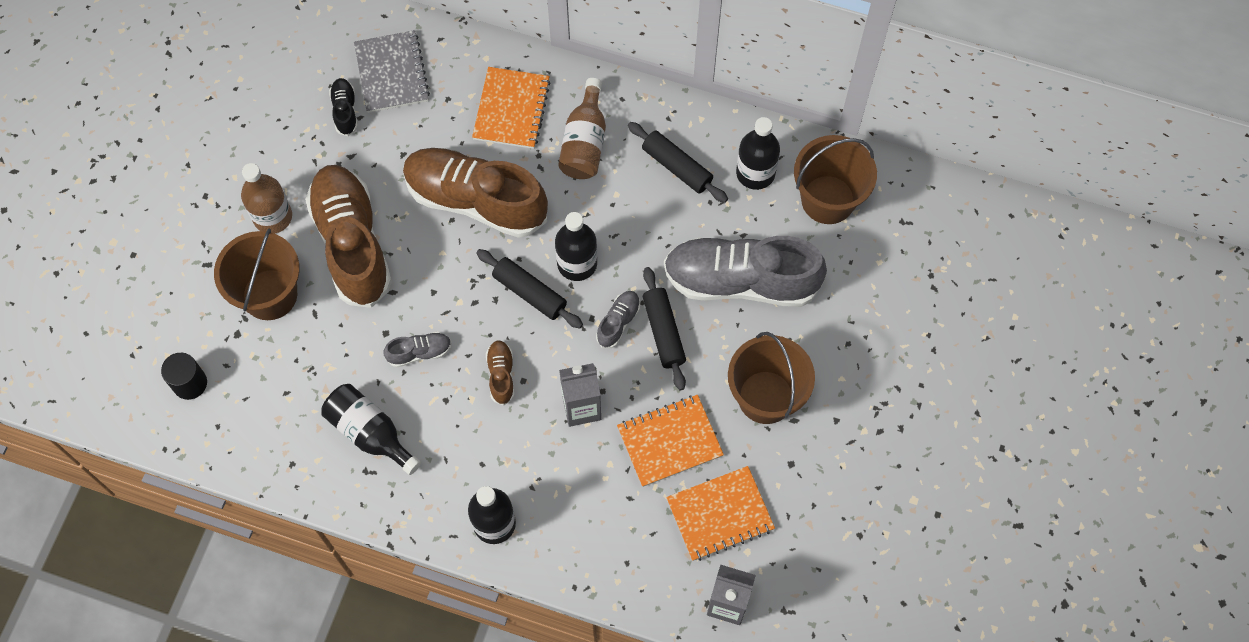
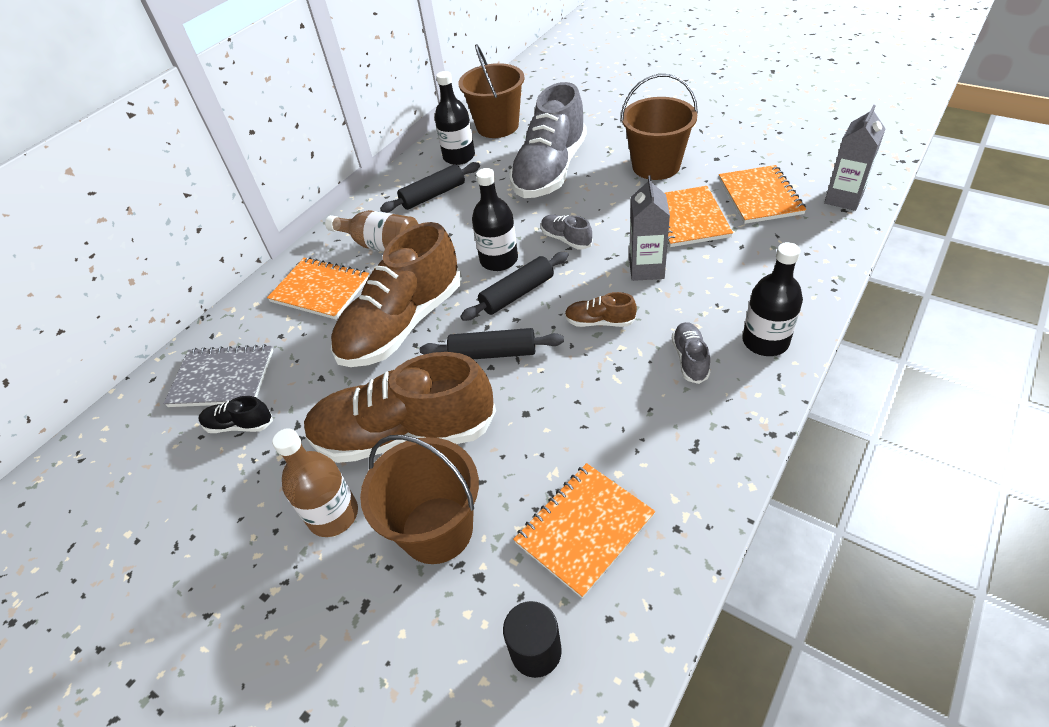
camera: 70 degrees left, 20 degrees down
black bottle [321,384,421,475] -> none
grey shoe [384,332,452,367] -> grey shoe moved to [672,322,710,384]
black rolling pin [643,267,686,390] -> black rolling pin moved to [420,328,564,359]
none -> orange notebook [513,463,655,599]

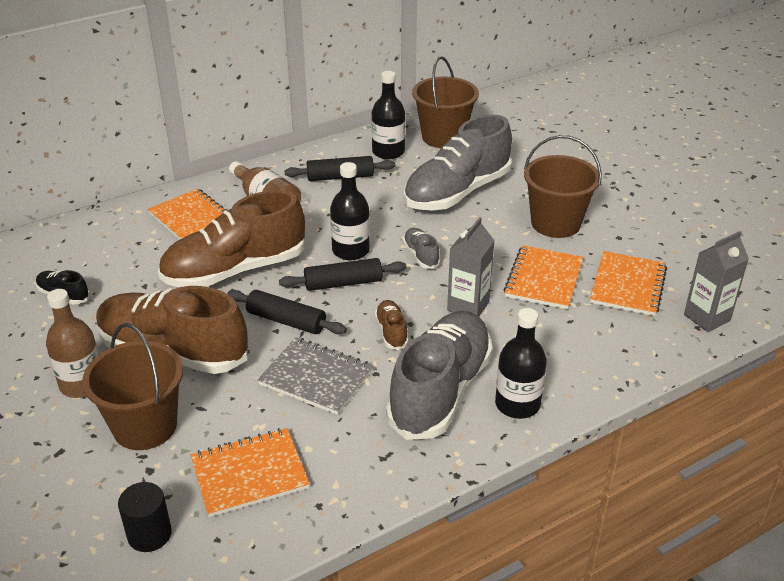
camera: 20 degrees right, 10 degrees down
grey notebook [164,344,273,407] -> grey notebook moved to [258,337,373,415]
brown shoe [565,292,637,327] -> brown shoe turned 45 degrees clockwise [375,300,408,350]
grey shoe [672,322,710,384] -> grey shoe [386,311,493,440], size x2.39

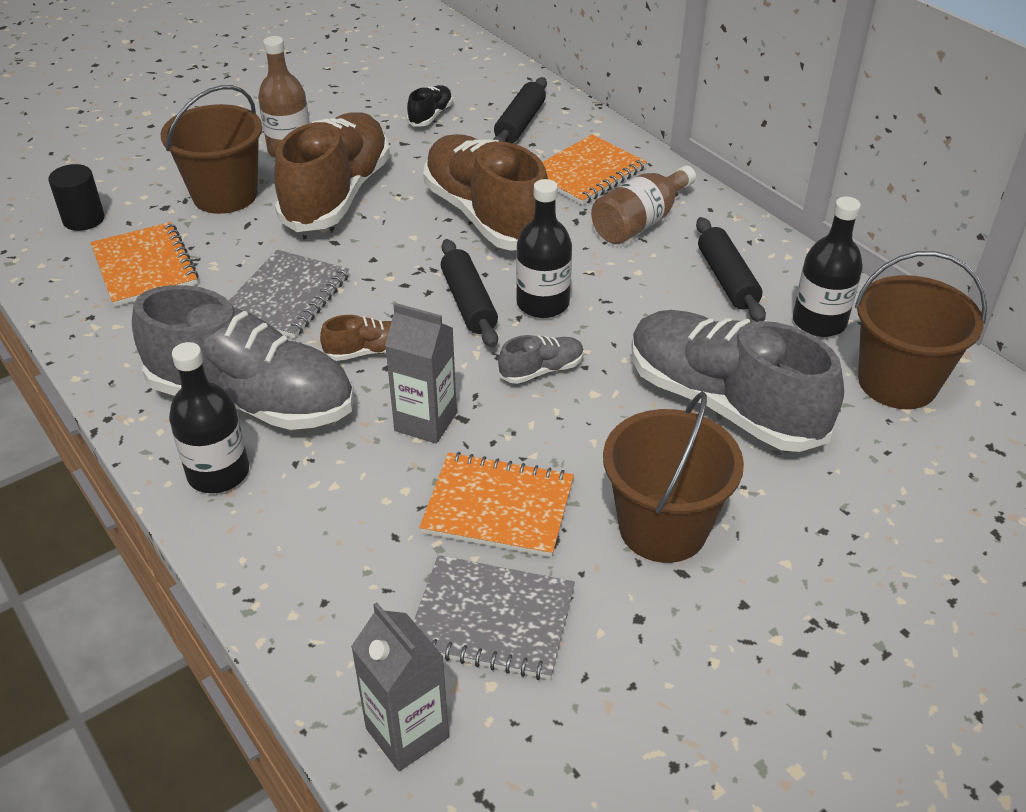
camera: 85 degrees right, 5 degrees up
black rolling pin [227,290,347,334] -> black rolling pin moved to [493,77,547,143]
orange notebook [590,251,667,316] -> grey notebook [413,555,575,680]

